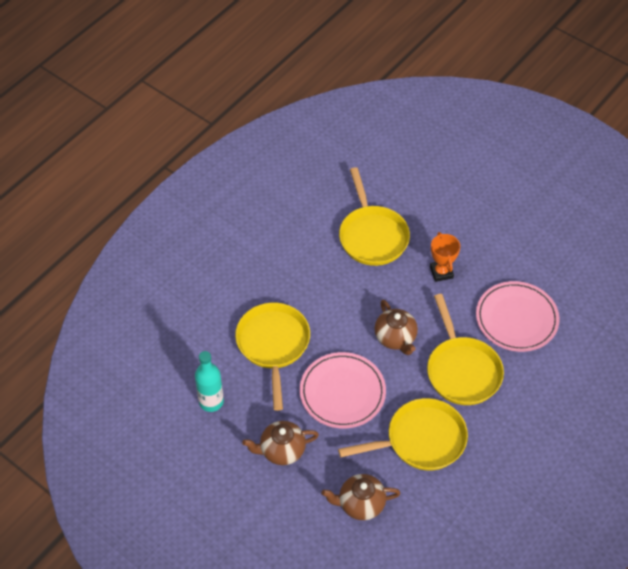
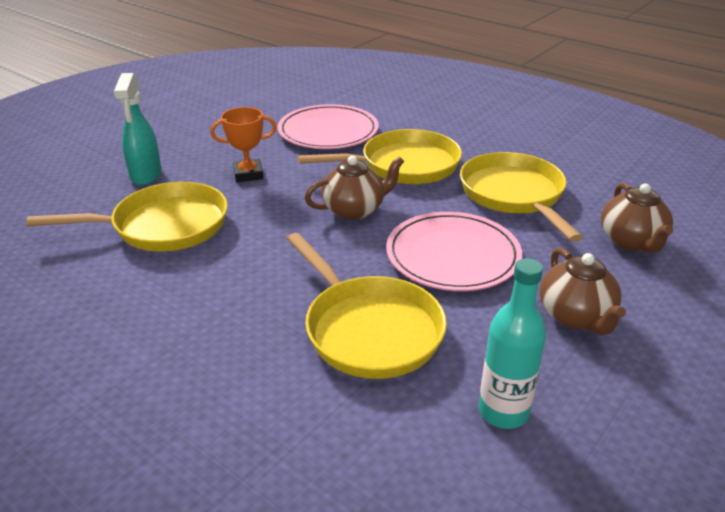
camera: 90 degrees left, 20 degrees down
yellow pan [235,303,310,411] -> yellow pan turned 120 degrees counterclockwise [287,233,447,379]
none -> turquoise spray bottle [114,73,162,185]

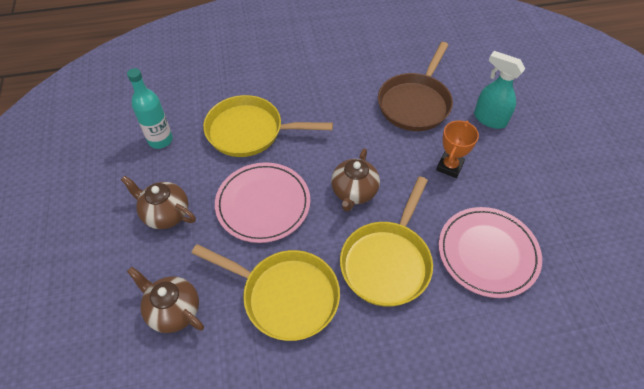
camera: 130 degrees right, 20 degrees up
yellow pan [26,182,228,252] -> brown pan [378,42,453,131]

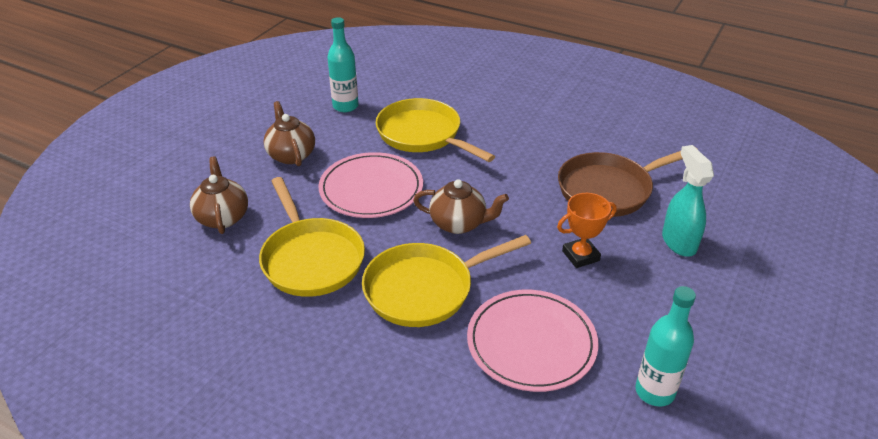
camera: 40 degrees right, 15 degrees down
brown teapot [331,148,380,211] -> brown teapot turned 135 degrees counterclockwise [413,179,509,234]
none -> turquoise bottle [635,286,696,407]

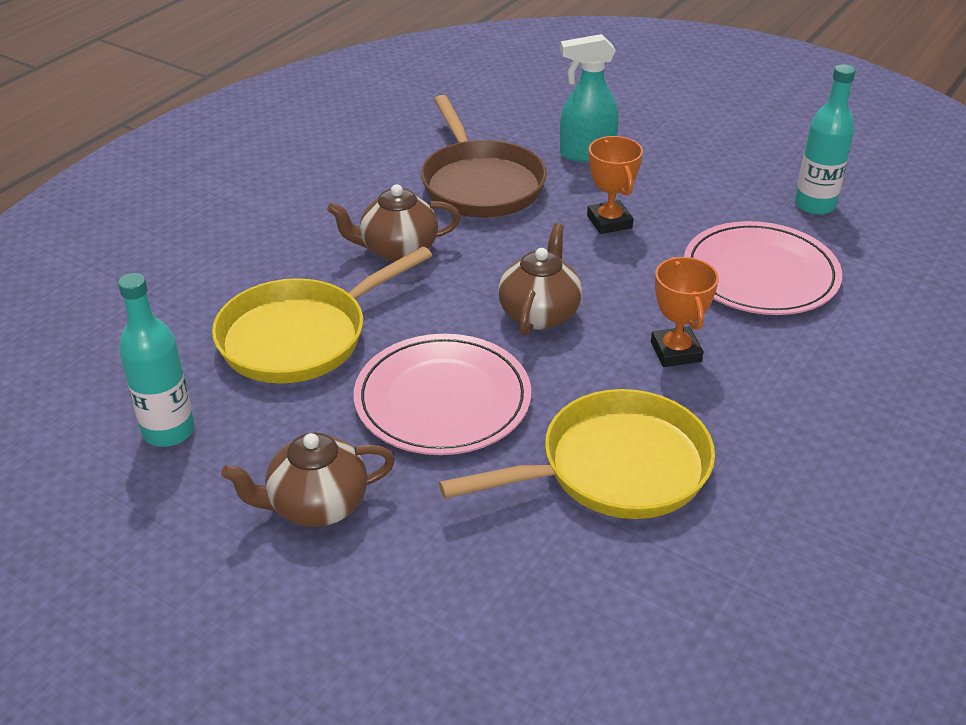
camera: 85 degrees left, 0 degrees up
brown teapot [190,157,248,234] -> brown teapot moved to [327,184,461,262]
yellow pan [362,235,531,327] -> orange trophy [651,257,719,367]

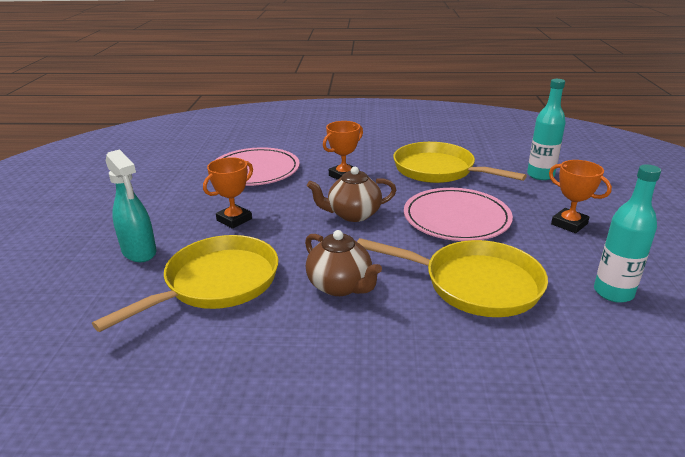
camera: 120 degrees left, 10 degrees down
brown teapot [221,432,395,527] -> orange trophy [549,160,612,233]
brown pan [421,95,547,218] -> yellow pan [92,235,279,332]
turquoise bottle [795,64,856,215] -> turquoise bottle moved to [527,79,566,180]

